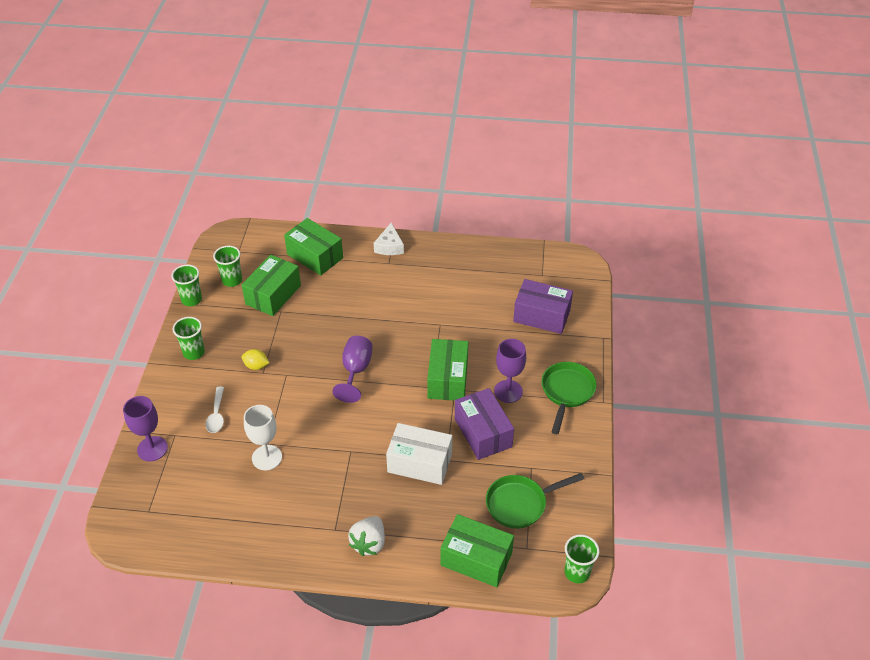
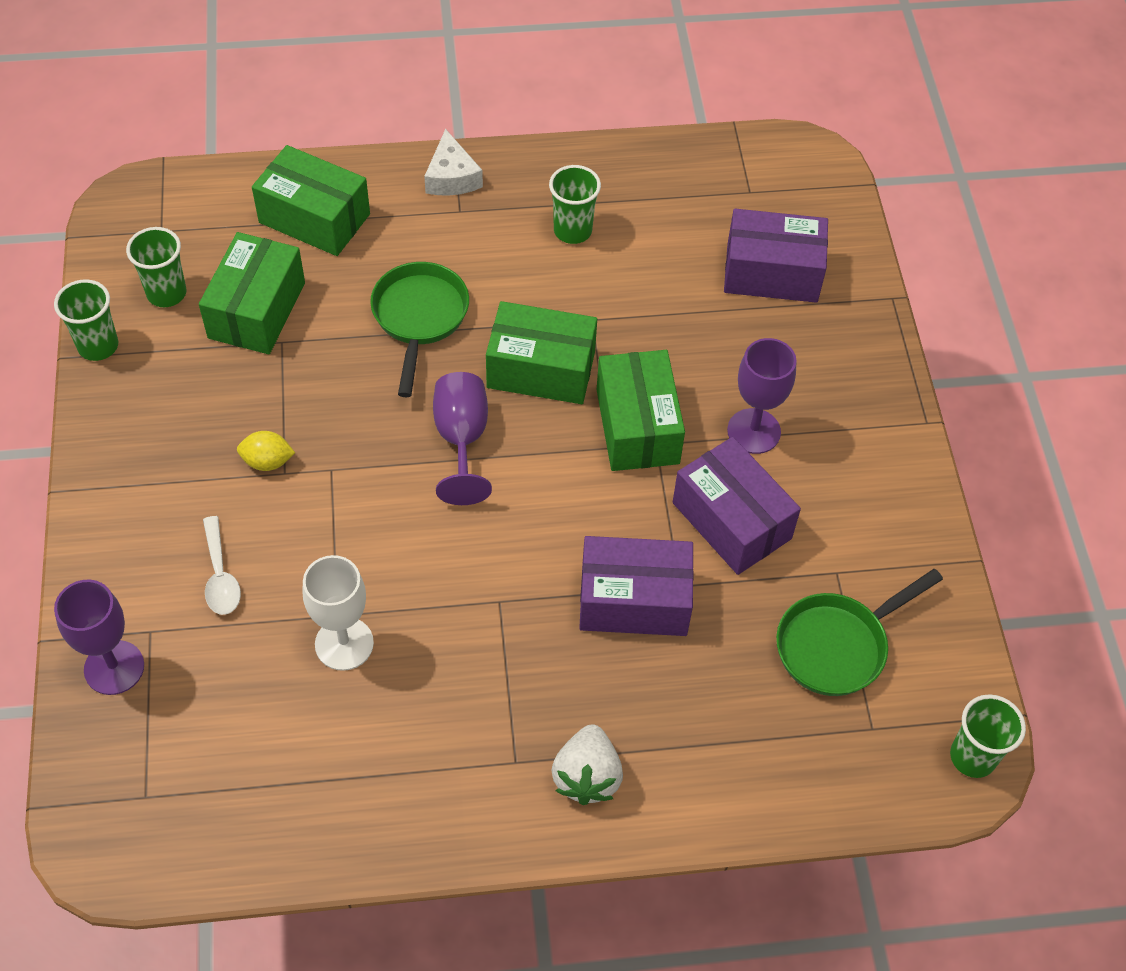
camera: 15 degrees left, 10 degrees up
green cup [173,317,205,360] -> green cup moved to [549,165,601,244]
white box [386,423,452,485] -> purple box [579,536,694,636]
green box [441,514,514,587] -> green box moved to [486,301,597,404]
green pan [542,362,597,434] -> green pan moved to [370,262,469,397]

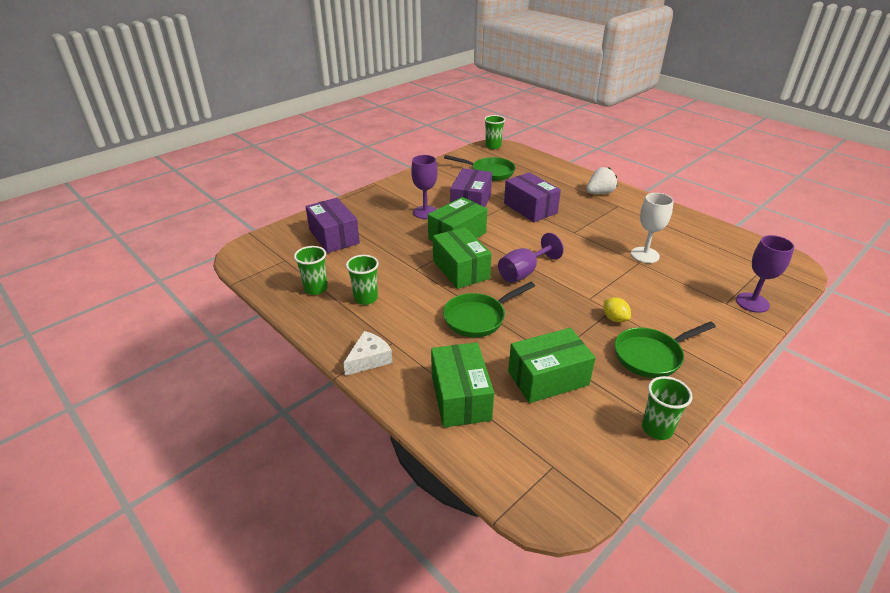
camera: 125 degrees left, 20 degrees down
green cup [126,227,186,307] -> green cup moved to [294,246,328,295]
white spoon [203,516,241,615] -> none
none -> green pan [615,321,716,378]

